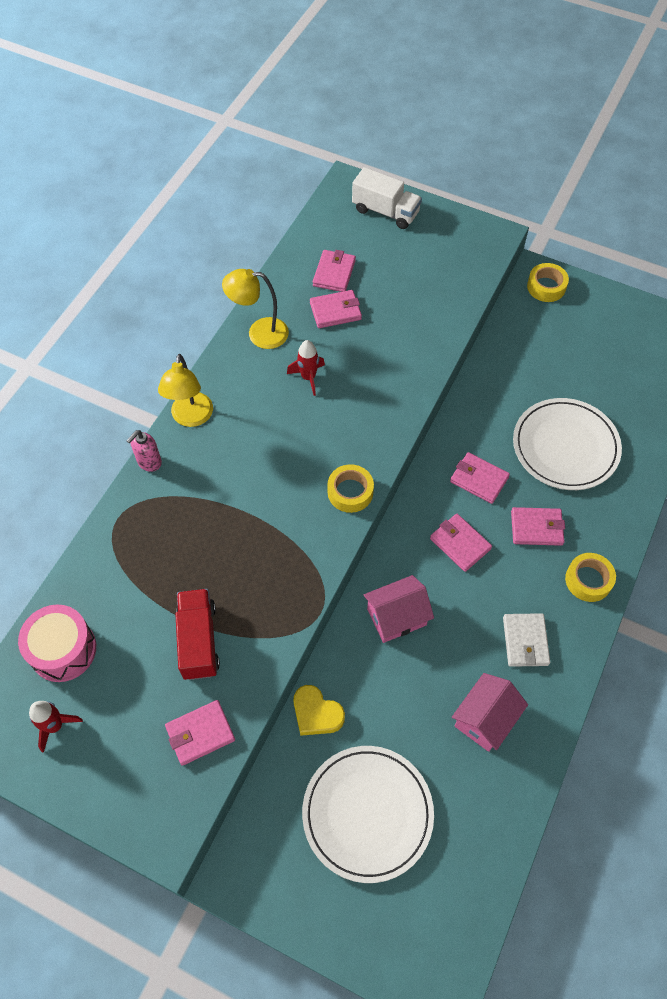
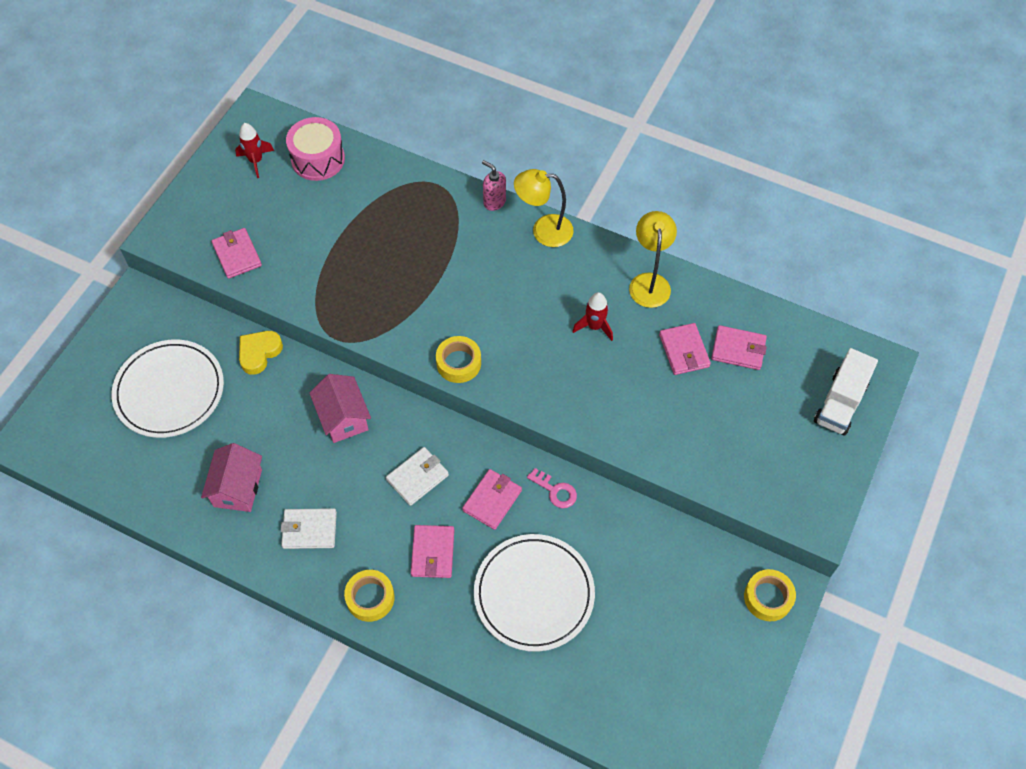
camera: 90 degrees right, 0 degrees up
red truck [175,589,220,680] -> none
pink wallet [430,514,492,572] -> white wallet [386,447,449,506]
pink house [452,673,528,752] -> pink house turned 60 degrees clockwise [201,443,262,512]
none -> pink key [527,468,577,508]

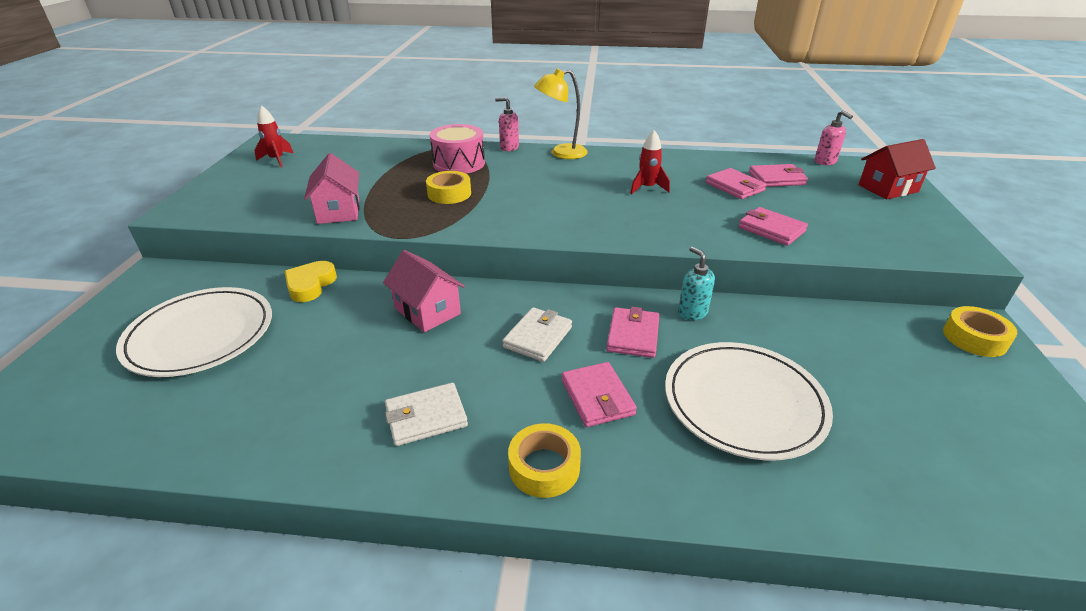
camera: 20 degrees left, 25 degrees down
pink house [201,443,262,512] -> pink house moved to [304,153,360,224]
pink wallet [211,228,262,279] -> pink wallet moved to [738,207,808,246]
pink drum [286,117,345,181] -> pink drum moved to [430,124,485,174]
yellow tape [436,336,481,383] -> yellow tape moved to [426,171,471,204]
pink key [527,468,577,508] -> turquoise soap dispenser [678,246,715,320]
yellow lamp [629,211,677,308] -> none
white truck [814,348,878,436] -> red house [858,139,936,199]
none -> pink soap dispenser [814,110,853,165]

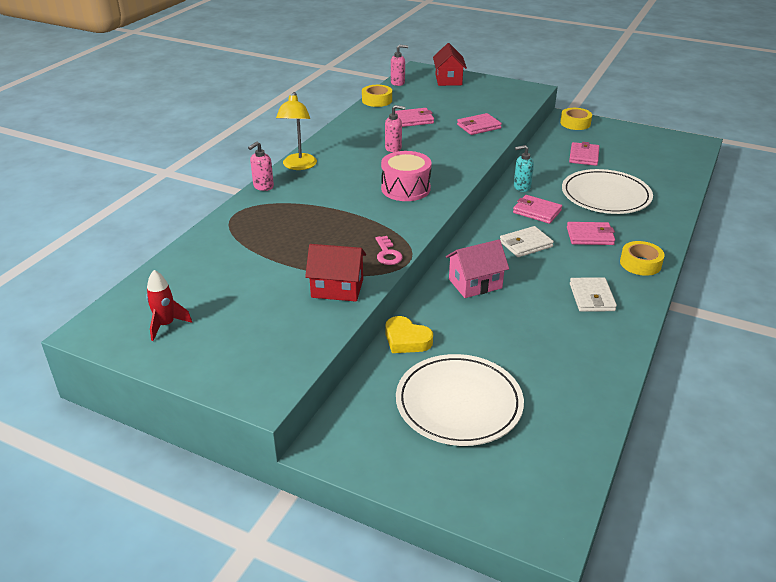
camera: 70 degrees left, 0 degrees up
pink house [304,153,360,224] -> red house [305,244,366,302]
yellow tape [426,171,471,204] -> yellow tape moved to [362,85,392,107]
pink drum [430,124,485,174] -> pink drum moved to [381,151,432,201]
white wallet [502,307,572,362] -> white wallet turned 75 degrees counterclockwise [500,226,554,257]
red rocket [630,130,670,195] -> pink soap dispenser [385,105,405,152]
pink wallet [749,164,808,187] -> pink wallet moved to [569,142,599,166]
none -> pink key [376,236,403,265]

